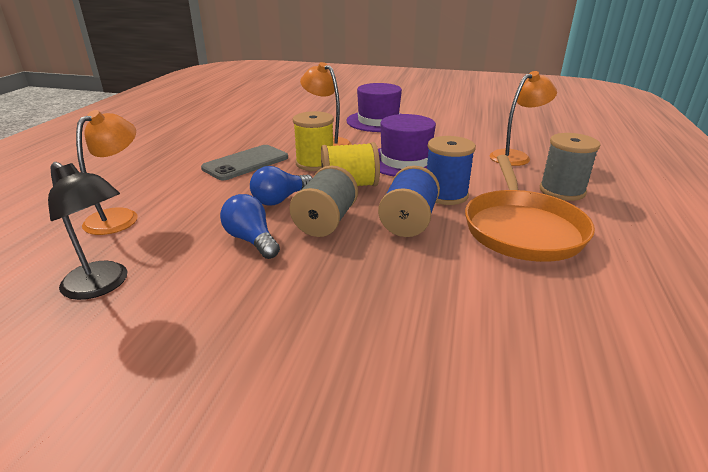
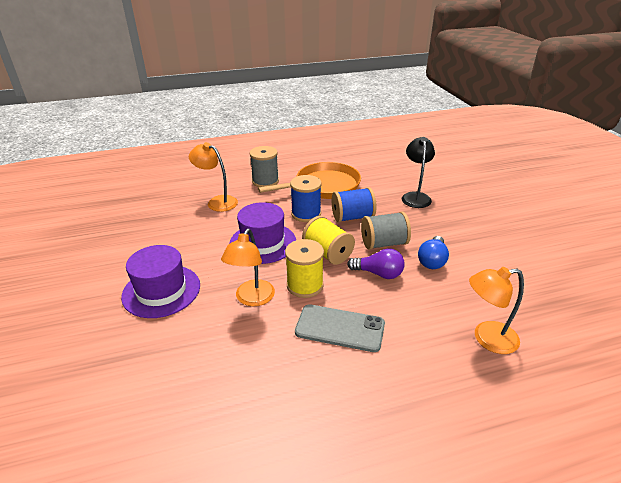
camera: 120 degrees left, 5 degrees up
black lamp [48,162,127,300] -> black lamp moved to [402,137,435,208]
blue light bulb [250,166,312,206] -> purple light bulb [347,248,405,279]

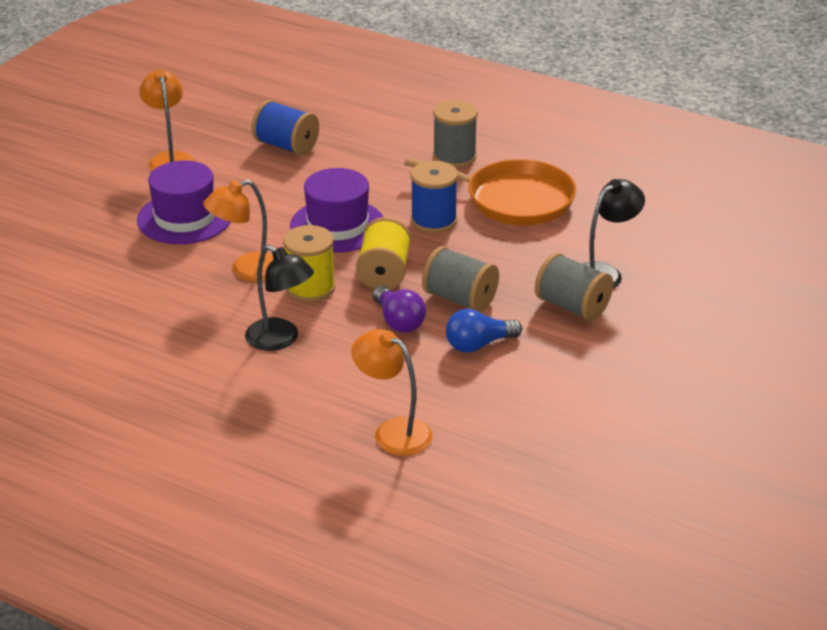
camera: 45 degrees right, 0 degrees up
orange lamp [189,142,238,212] -> orange lamp moved to [139,70,194,171]
grey phone [295,304,385,352] -> black lamp [245,245,314,351]
blue spool [332,187,376,222] -> blue spool moved to [252,100,319,156]
none -> grey spool [535,253,613,321]

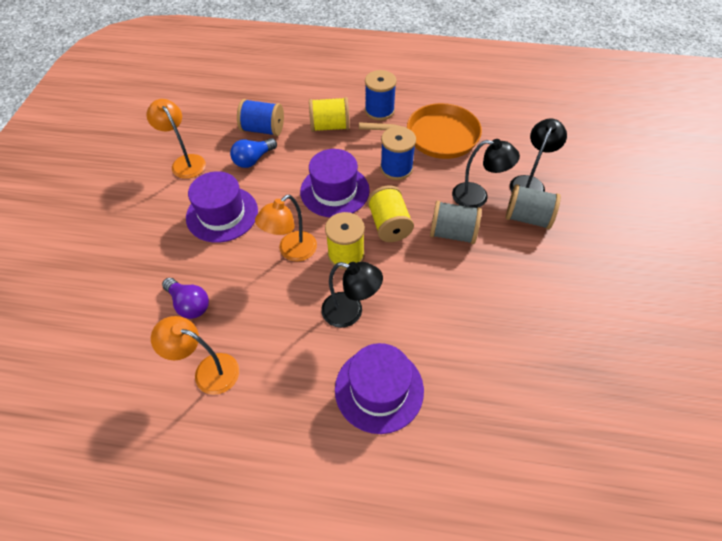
camera: 20 degrees left, 20 degrees up
orange lamp [351,329,432,456] -> orange lamp moved to [151,316,239,395]
purple light bulb [373,286,426,332] -> purple light bulb moved to [162,278,209,319]
grey spool [433,100,478,168] -> blue spool [365,70,397,121]
blue light bulb [446,309,522,353] -> blue light bulb moved to [230,138,277,168]
none -> yellow spool [309,97,350,132]
none -> purple hat [335,343,424,434]
none -> black lamp [452,139,520,208]

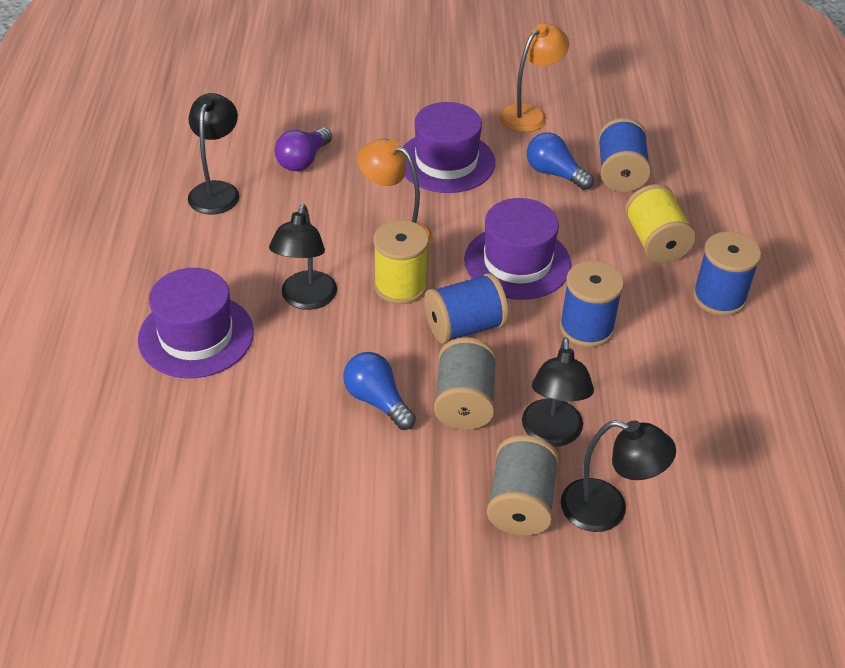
camera: 80 degrees right, 10 degrees down
orange lamp [151,316,239,395] -> black lamp [188,93,239,215]
orange pan [359,103,482,159] -> none
yellow spool [367,185,414,242] -> blue spool [424,273,509,344]
none -> blue light bulb [343,352,416,430]

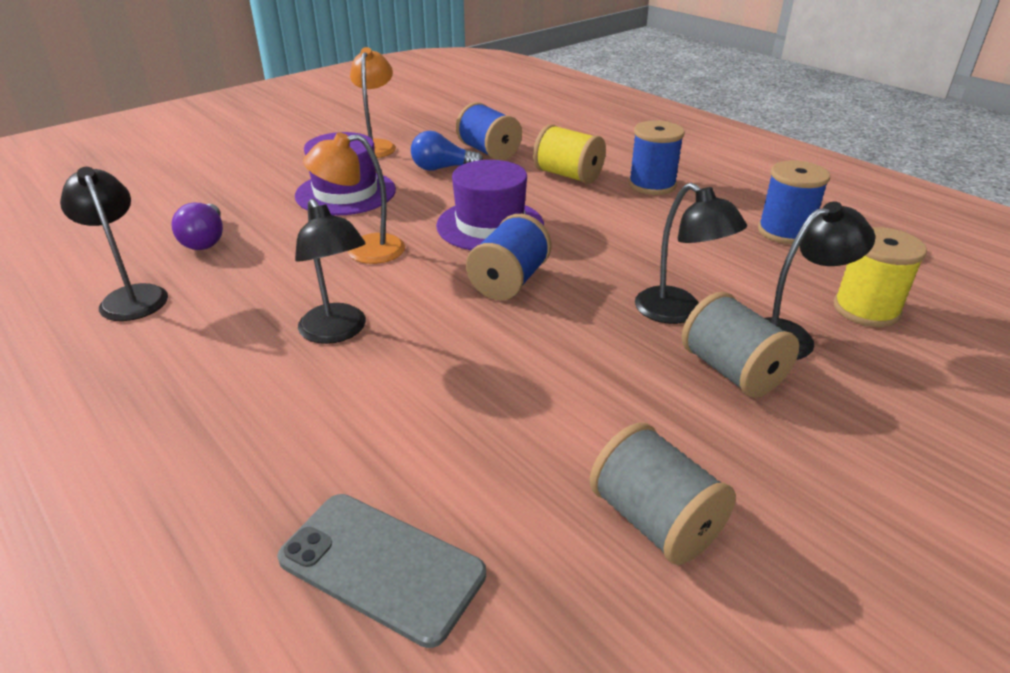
camera: 40 degrees left, 10 degrees down
purple hat [138,268,254,378] -> none
blue light bulb [343,352,416,430] -> none
yellow spool [373,220,429,304] -> yellow spool moved to [833,227,927,327]
grey spool [434,337,497,430] -> grey spool moved to [590,423,736,565]
blue spool [559,261,624,347] -> blue spool moved to [758,160,830,244]
none -> grey phone [277,494,486,648]

